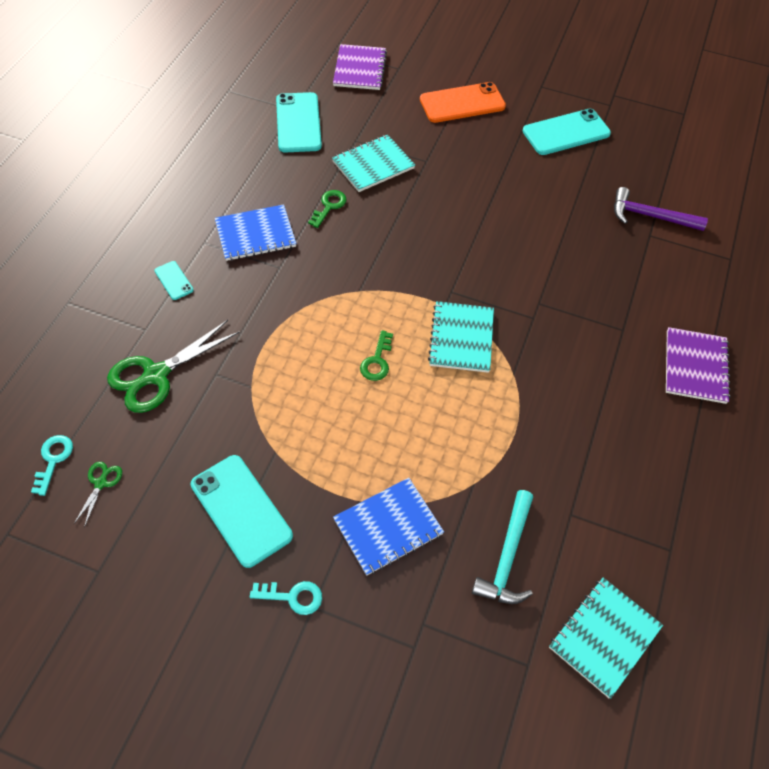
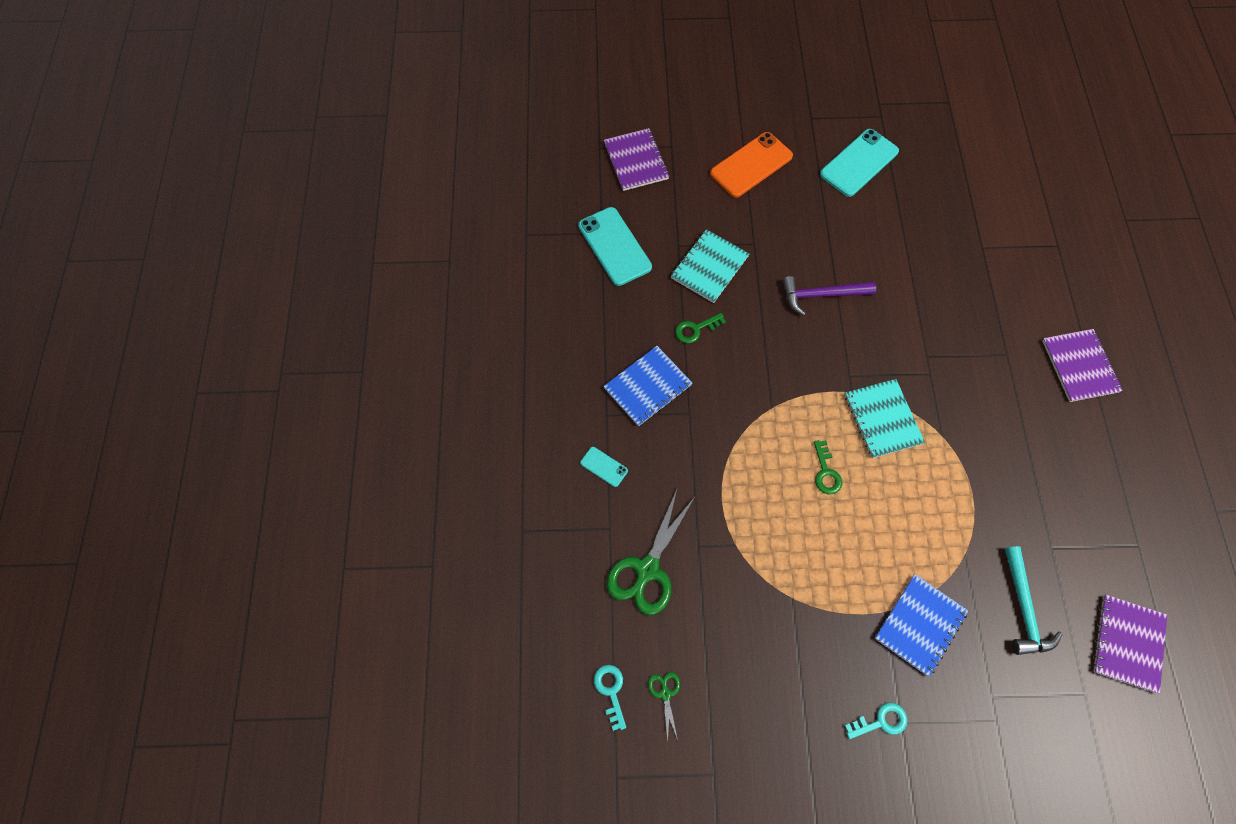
camera: 20 degrees left, 10 degrees up
turquoise phone [190,455,293,568] -> none
green key [308,190,347,228] -> green key turned 120 degrees counterclockwise [675,313,726,343]
turquoise notebook [549,577,663,698] -> purple notebook [1093,594,1167,694]
purple hammer [614,187,708,231] -> purple hammer moved to [782,276,876,315]

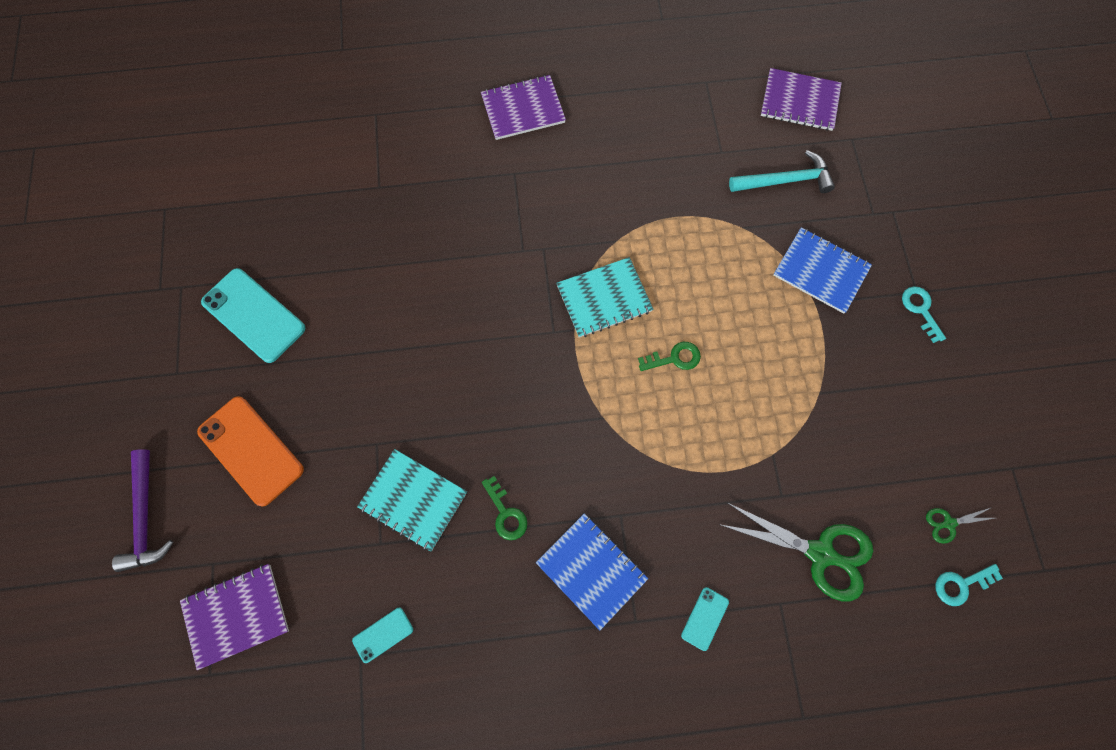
camera: 95 degrees left, 5 degrees up
turquoise phone [578,207,652,286] -> turquoise phone [352,608,413,663], size x0.48
purple hammer [782,276,876,315] -> purple hammer moved to [112,449,173,572]

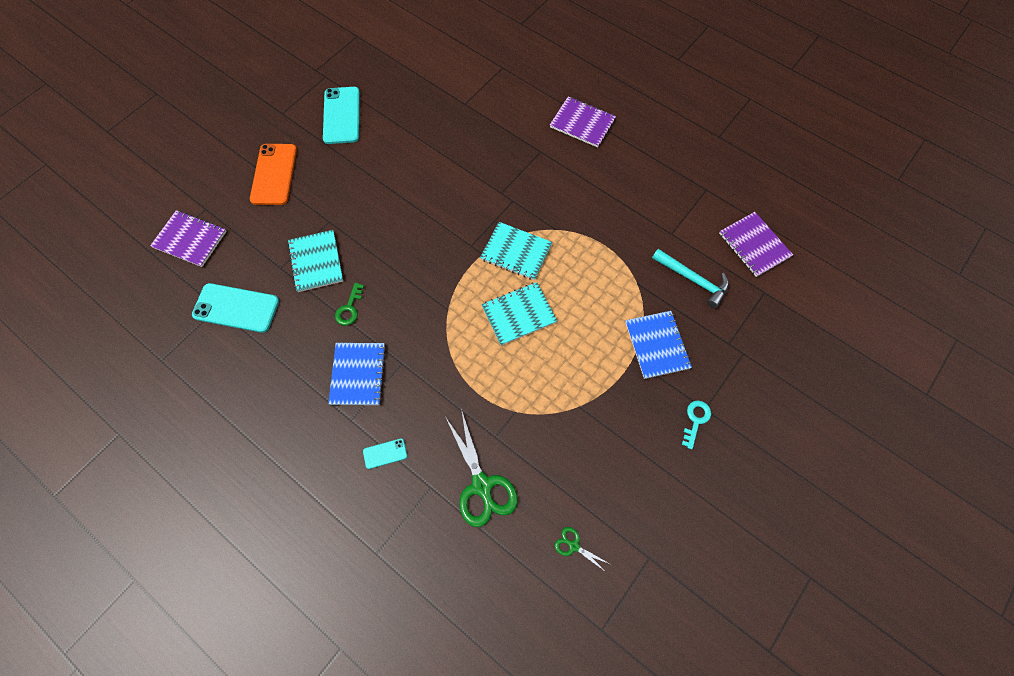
camera: 45 degrees right, 5 degrees down
purple hammer [112,449,173,572] -> none
turquoise phone [352,608,413,663] -> turquoise phone [192,283,279,333], size x2.09
green key [638,342,701,371] -> turquoise notebook [481,282,557,345]
turquoise key [935,564,1003,606] -> none

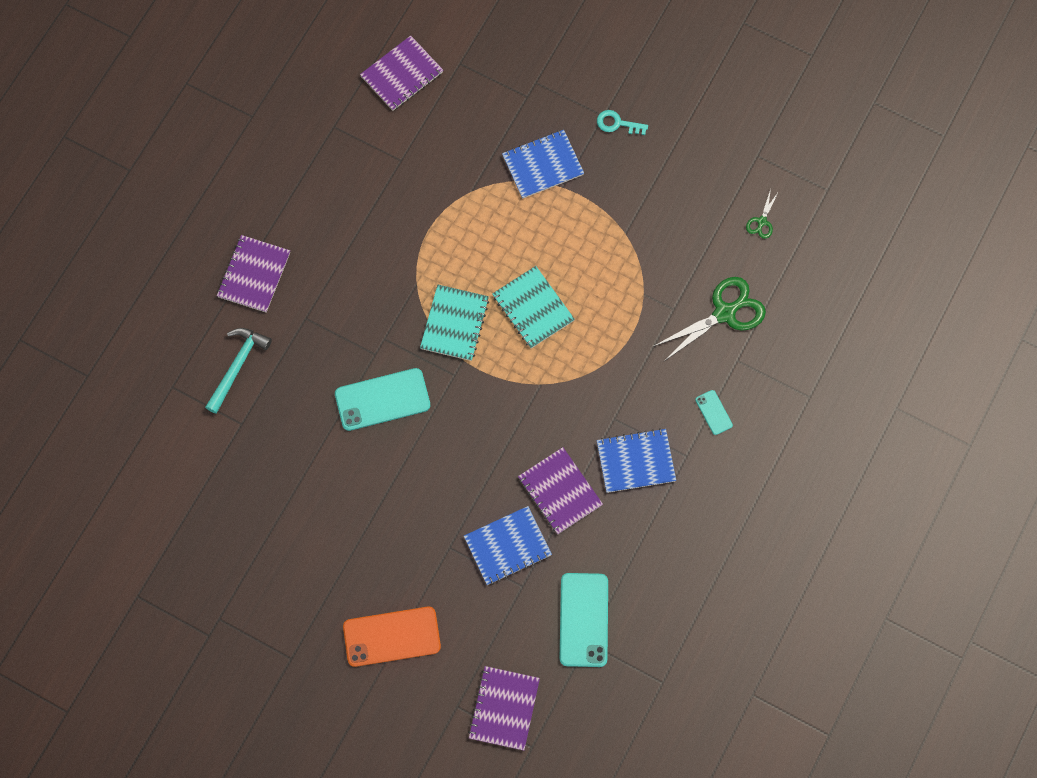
camera: 100 degrees left, 5 degrees up
turquoise notebook [288,230,343,292] -> blue notebook [464,506,552,585]
turquoise phone [323,87,360,144] -> turquoise phone moved to [335,368,430,431]
green key [335,283,364,326] -> purple notebook [518,447,603,534]
turquoise hammer [652,249,729,308] -> turquoise hammer moved to [205,328,272,414]

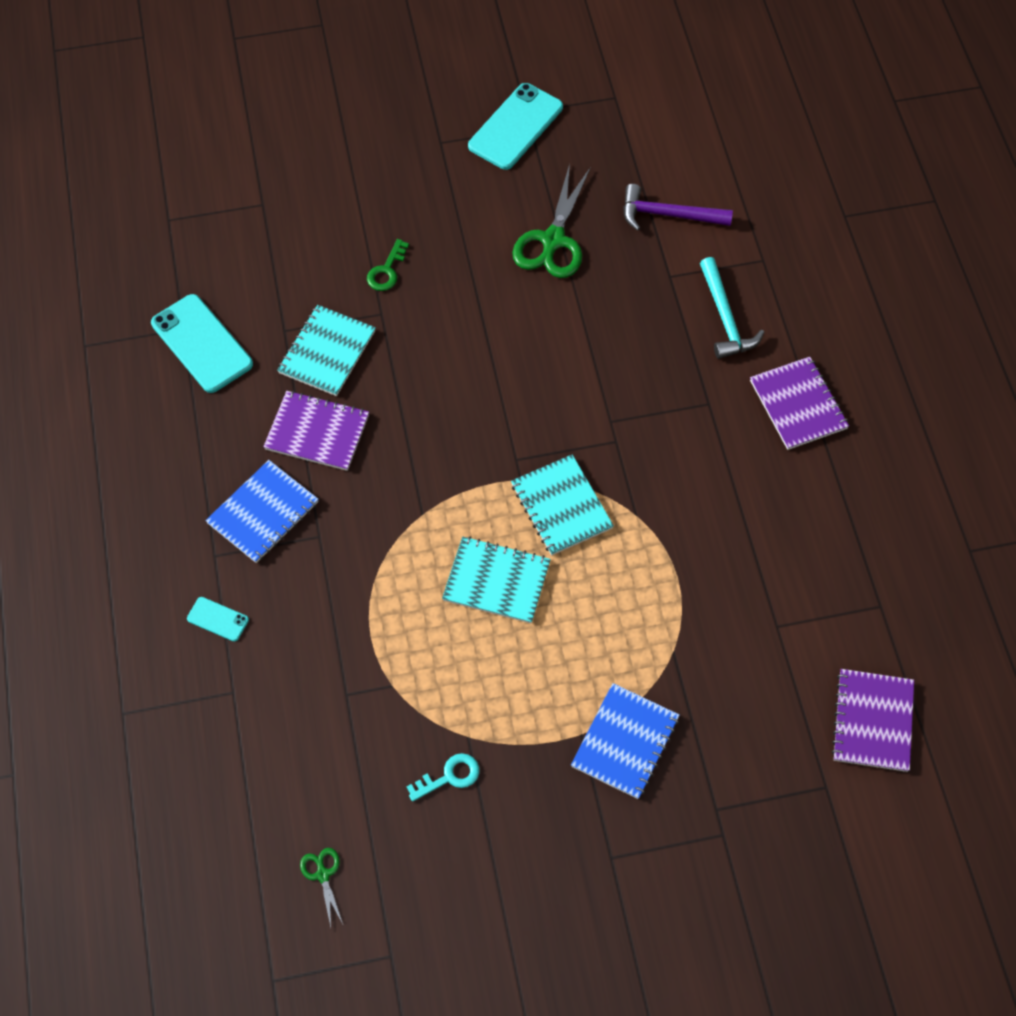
camera: 140 degrees right, 10 degrees down
turquoise phone [335,368,430,431] -> turquoise phone moved to [468,83,563,170]
orange phone [343,607,441,667] -> none
blue notebook [464,506,552,585] -> turquoise notebook [277,305,376,396]
purple notebook [468,666,540,751] -> none
turquoise key [597,110,648,135] -> turquoise key moved to [407,753,479,802]
green scissors [654,277,766,362] -> green scissors moved to [512,164,591,278]
none -> green key [367,239,409,291]
none -> purple hammer [623,184,733,231]

